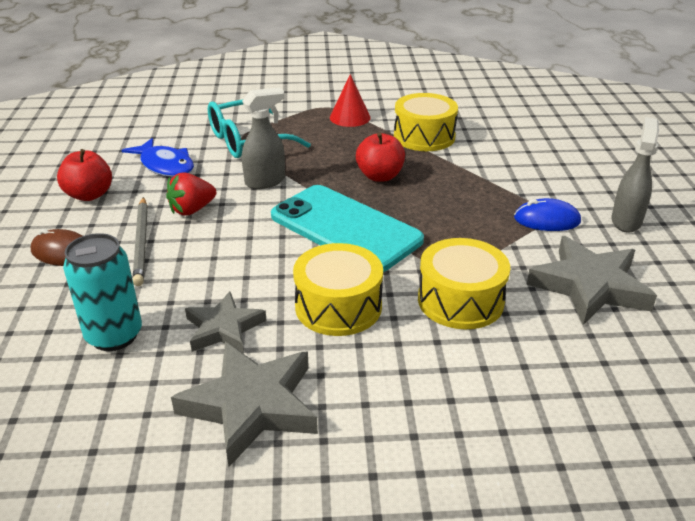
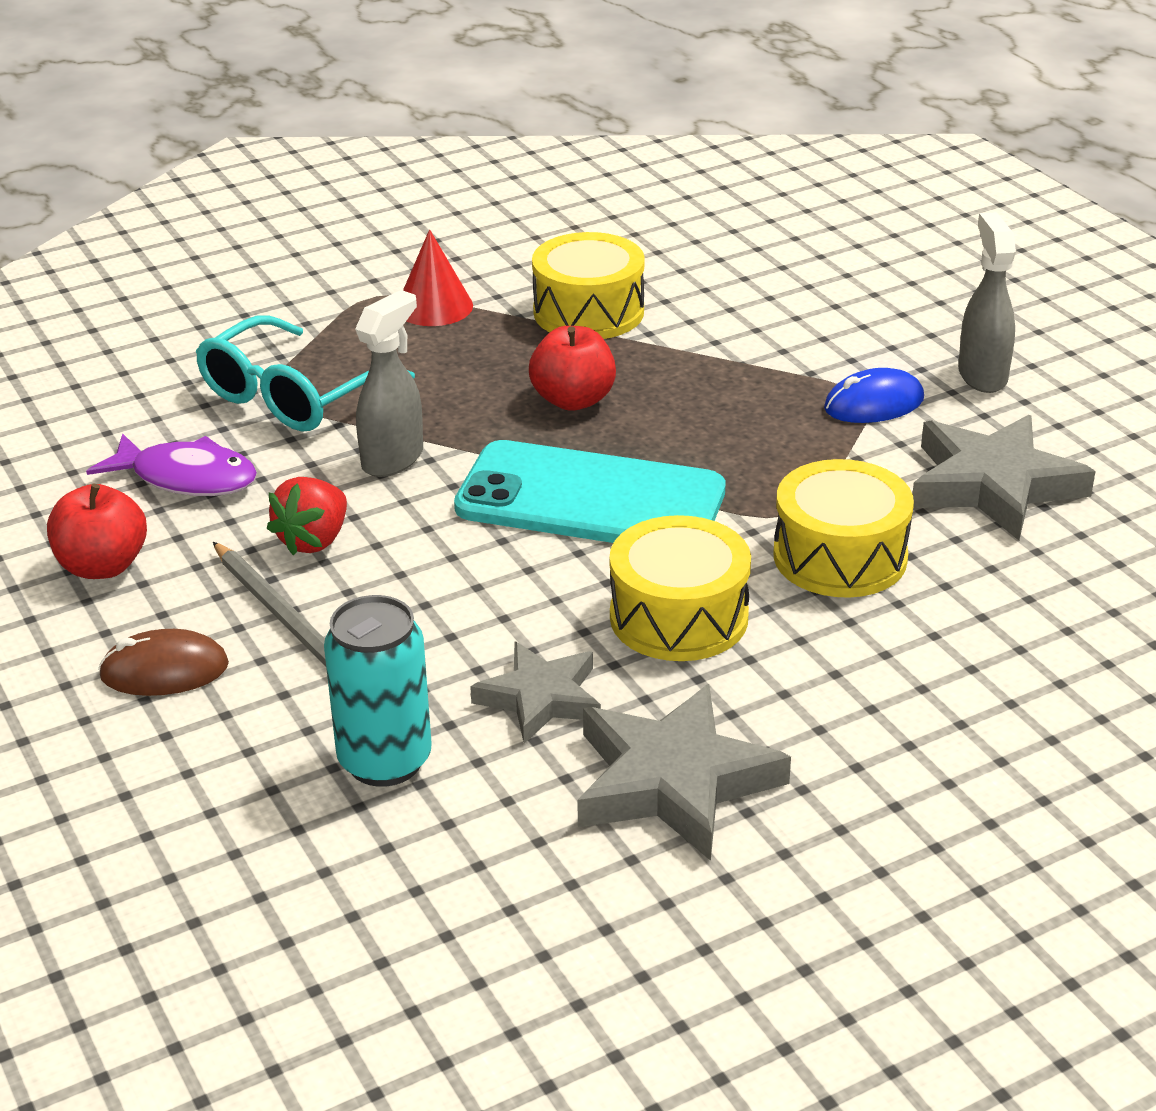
camera: 25 degrees left, 0 degrees up
blue fish [122,138,194,177] -> purple fish [86,433,257,496]

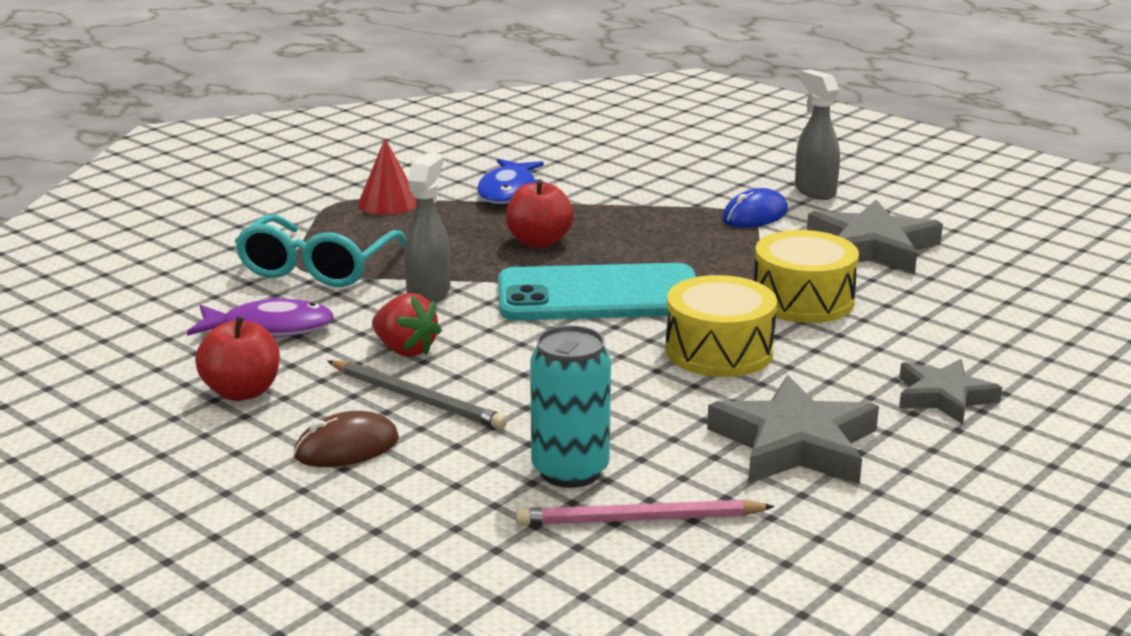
camera: 20 degrees left, 10 degrees down
red strawberry [267,477,347,555] -> red strawberry turned 60 degrees counterclockwise [372,293,442,357]
grey star [470,642,601,744] -> grey star moved to [899,359,1002,425]
yellow drum [532,232,645,339] -> blue fish [477,159,547,204]
none -> pink pencil [516,500,775,526]

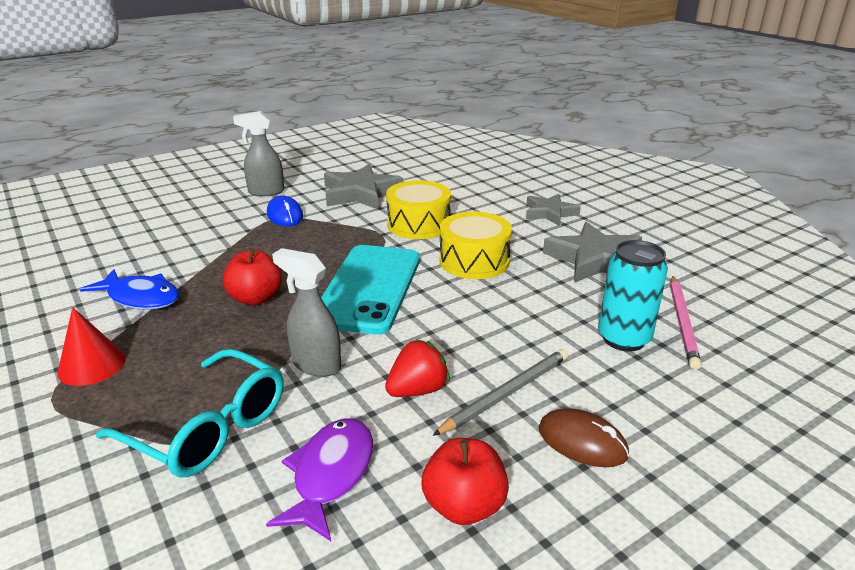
camera: 75 degrees left, 5 degrees up
brown mouse [294,411,399,467] -> brown mouse turned 45 degrees counterclockwise [539,408,629,467]

